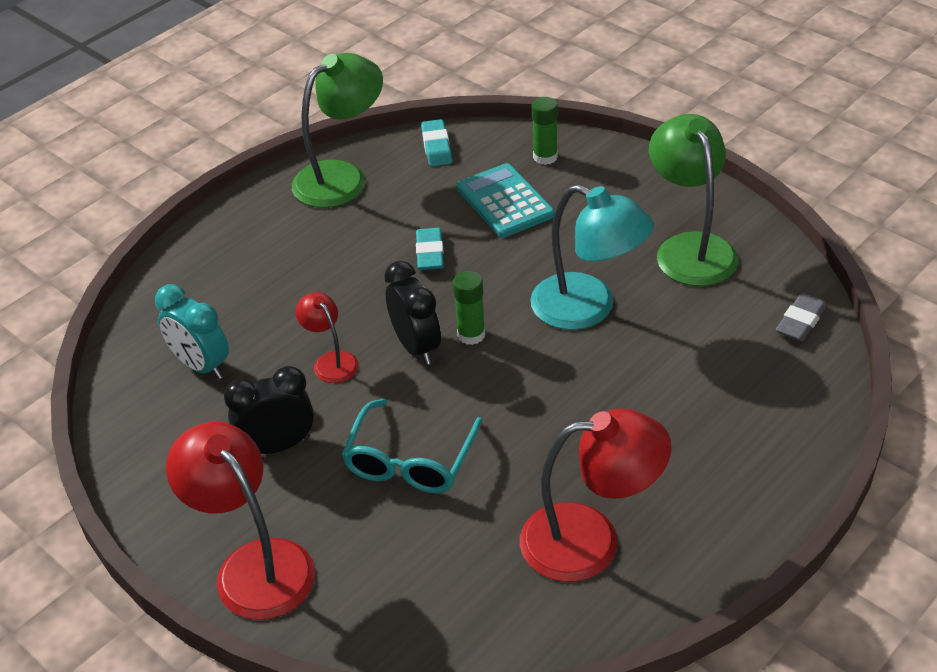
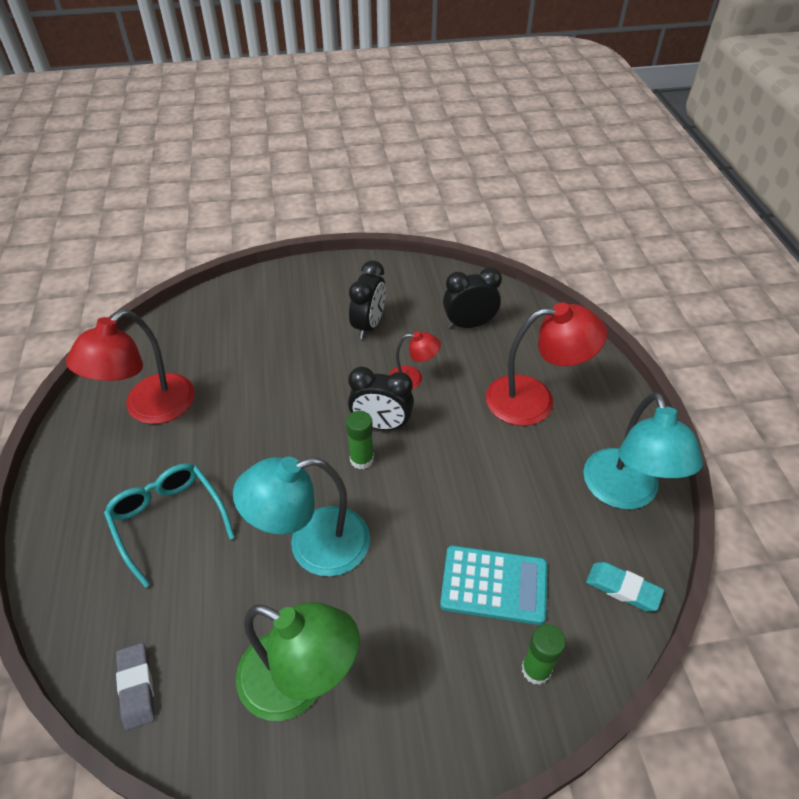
camera: 125 degrees right, 5 degrees up
turquoise clock [155,284,229,379] -> black clock [443,267,502,328]
red lamp [166,422,315,620] -> red lamp moved to [486,302,607,426]
green lamp [292,53,383,208] -> turquoise lamp [583,392,703,509]
turquoise glasses [342,399,482,493] -> turquoise glasses moved to [104,464,235,588]
turquoise eraser [416,228,444,270] -> none

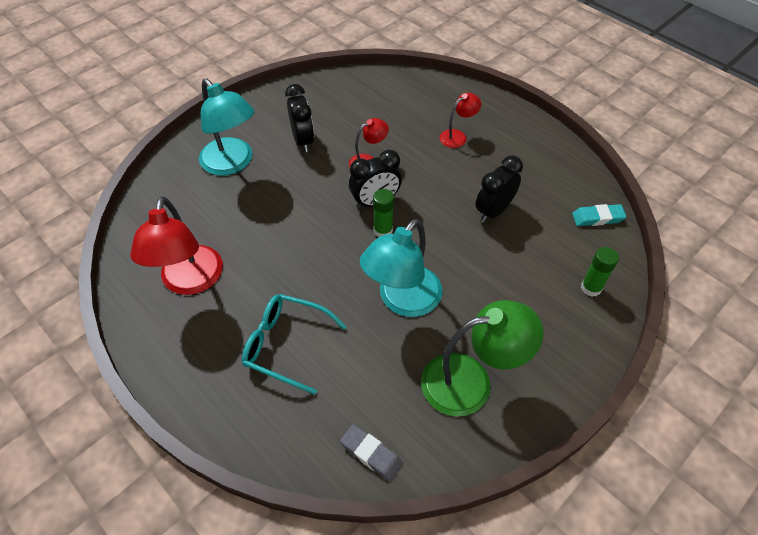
camera: 35 degrees left, 5 degrees up
turquoise calculator [440,545,547,625] -> none
black clock [443,267,502,328] -> black clock moved to [475,155,523,223]
red lamp [486,302,607,426] -> red lamp [440,92,481,148], size x0.52
turquoise lamp [583,392,703,509] -> turquoise lamp moved to [199,79,255,176]

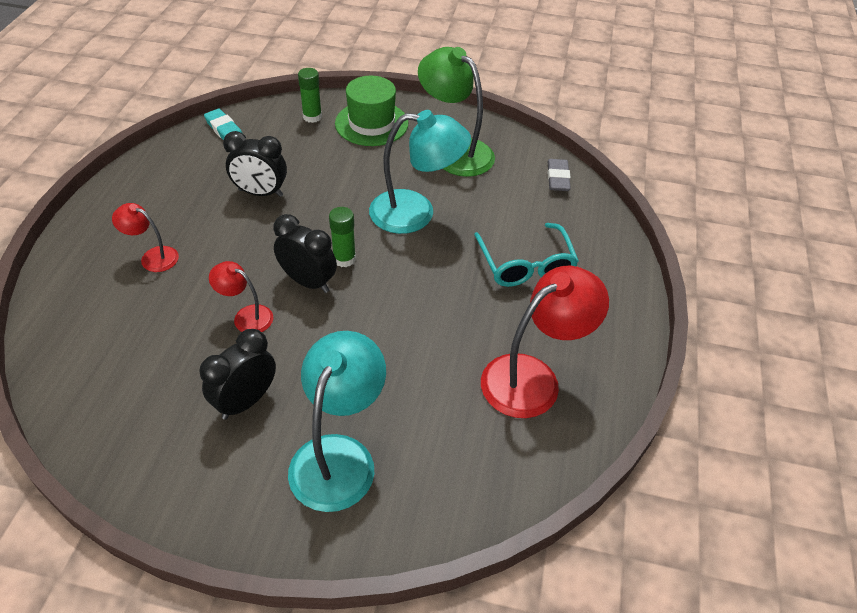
camera: 125 degrees left, 5 degrees down
none -> green hat [335,76,408,146]

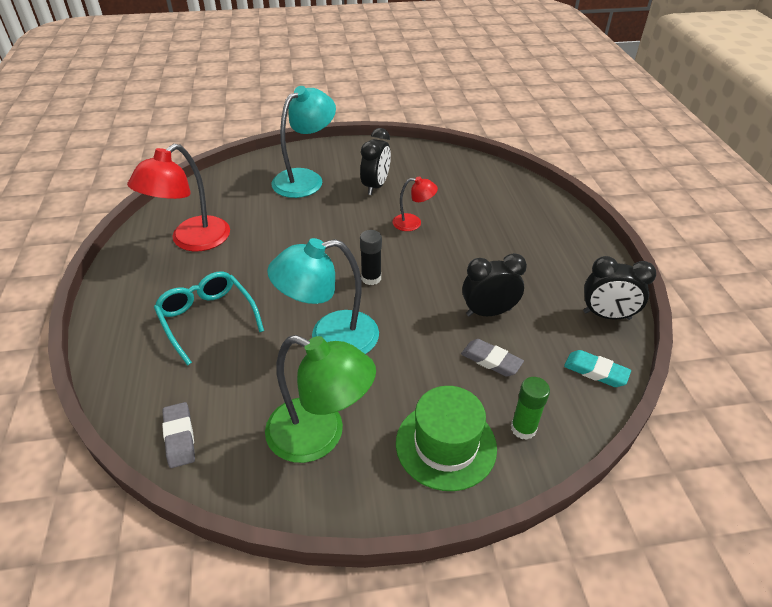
camera: 160 degrees right, 5 degrees down
red lamp [112,203,179,272] -> none
black clock [273,214,337,293] -> black clock moved to [583,256,656,320]
turquoise lamp [288,331,386,512] -> turquoise lamp turned 135 degrees counterclockwise [271,86,336,198]
green glue stick [329,207,356,267] -> black glue stick [360,230,382,285]
none -> grey eraser [461,339,524,377]

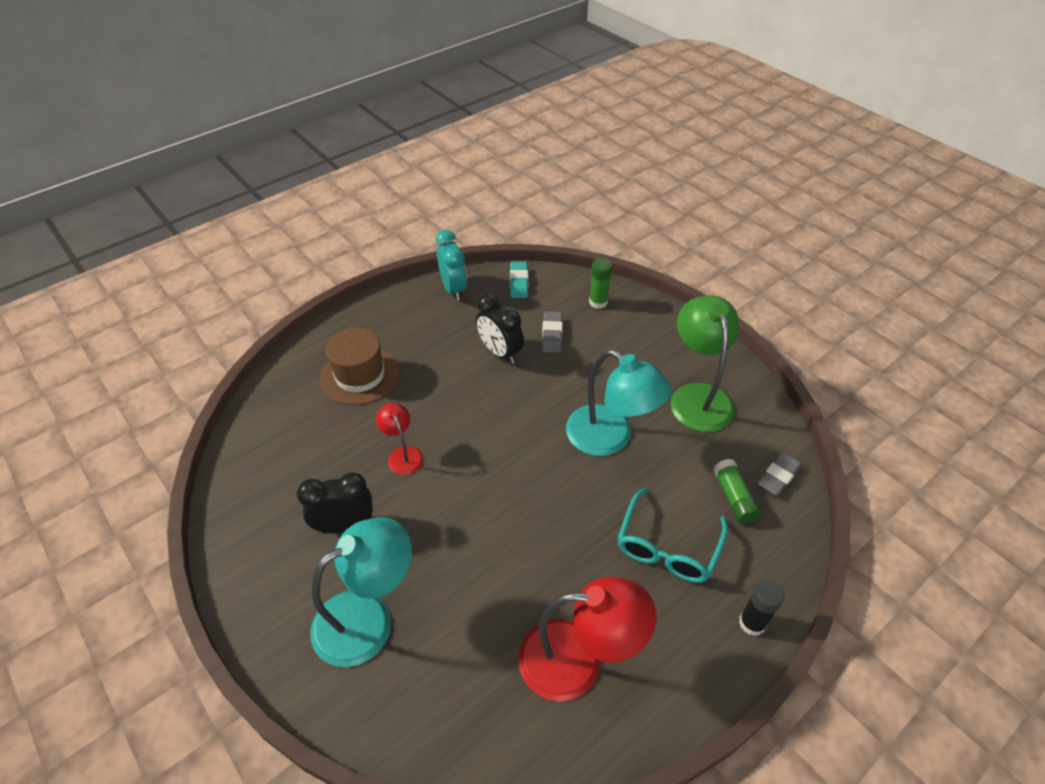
camera: 120 degrees left, 5 degrees up
turquoise lamp [271,86,336,198] -> turquoise lamp turned 135 degrees clockwise [310,517,412,667]
black glue stick [360,230,382,285] -> black glue stick moved to [739,580,785,636]
green hat [396,386,497,491] -> none
black clock [583,256,656,320] -> turquoise clock [436,230,467,301]
none -> brown hat [320,327,399,405]
none -> green glue stick [713,459,761,524]

